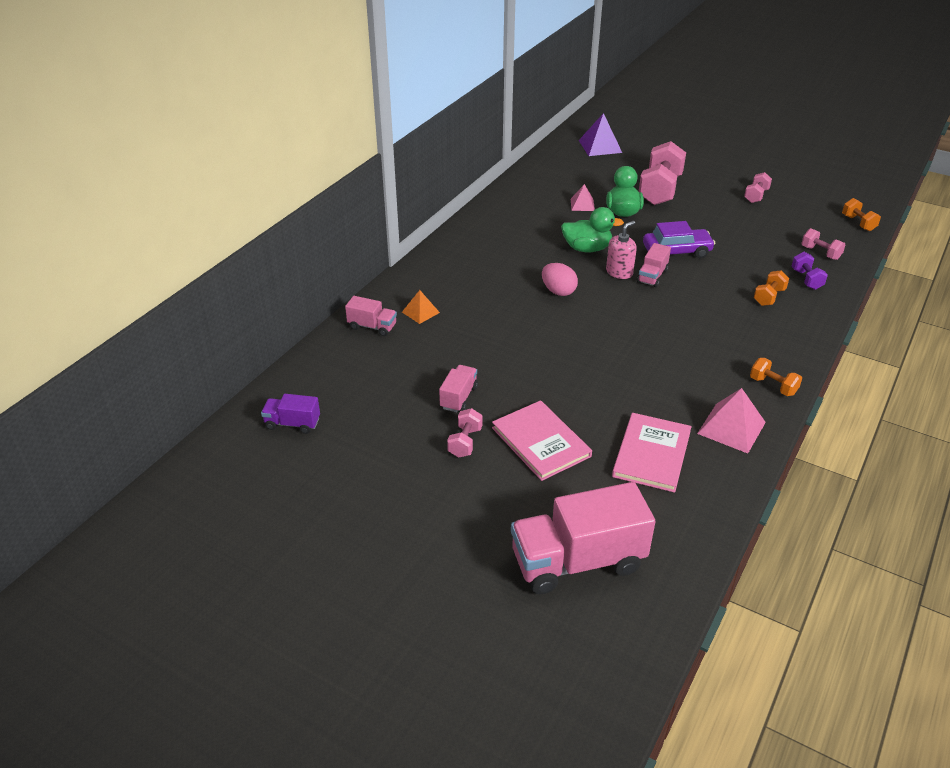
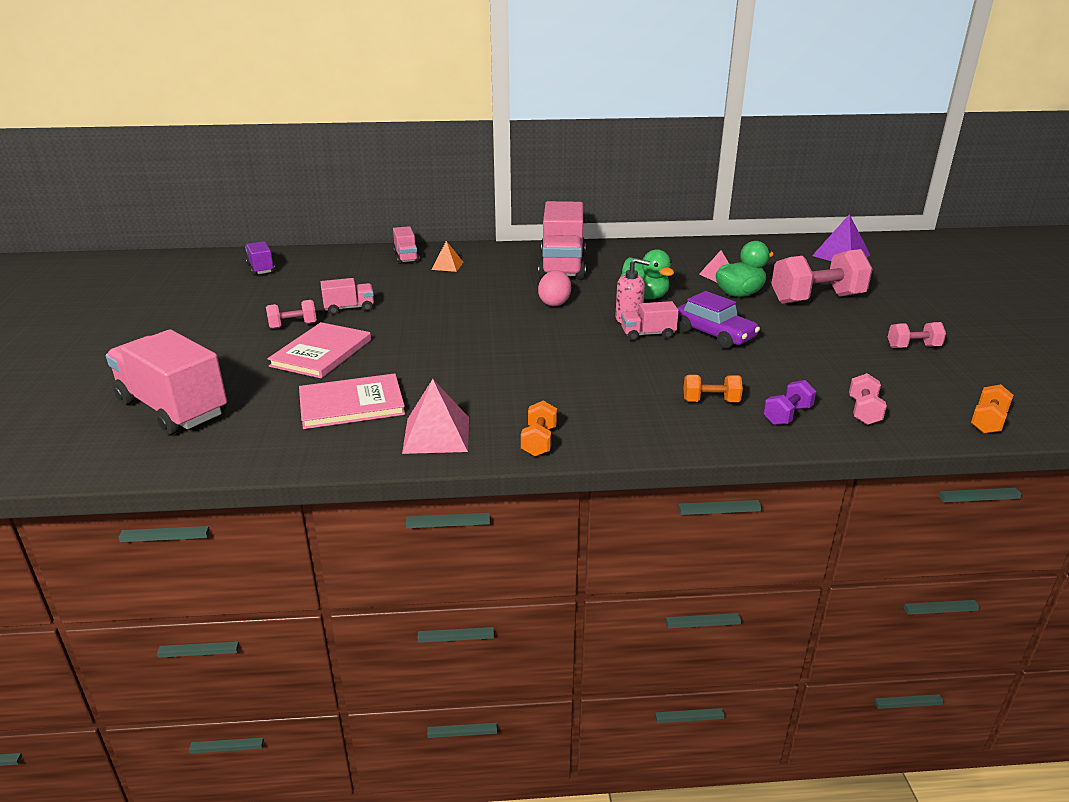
camera: 55 degrees right, 10 degrees down
none -> pink truck [538,201,586,280]

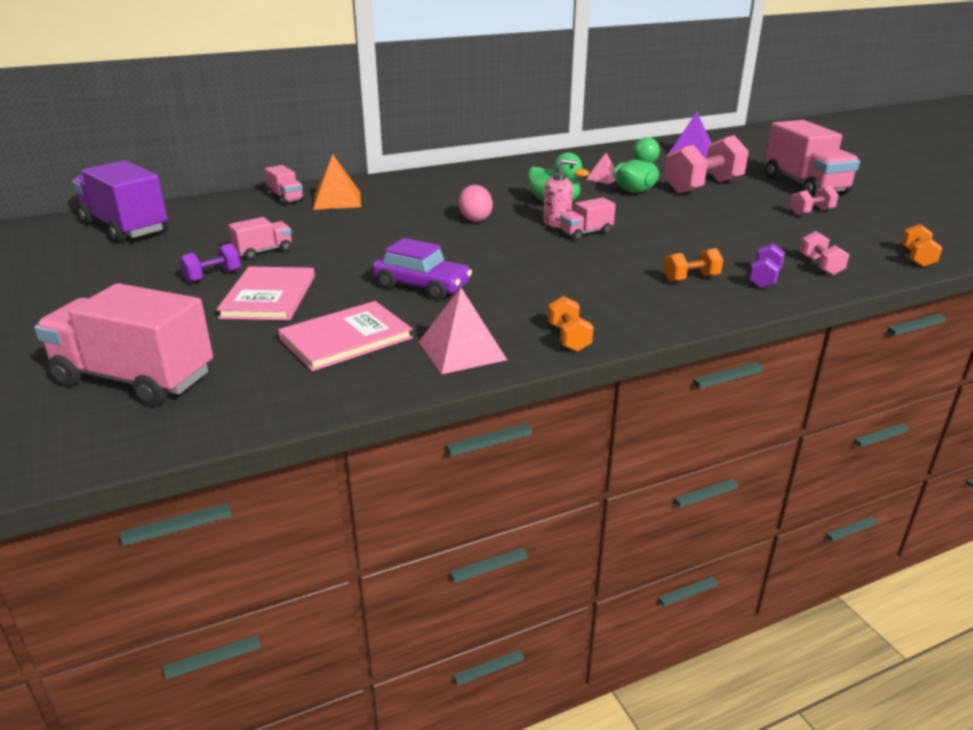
camera: 20 degrees left, 0 degrees up
purple truck [245,241,275,276] -> purple truck [72,160,168,243], size x2.07
pink dumbbell [266,300,317,329] -> purple dumbbell [179,243,241,283]
orange pyramid [432,241,463,272] -> orange pyramid [313,154,361,210], size x1.66
pink truck [538,201,586,280] -> pink truck moved to [765,120,860,198]
purple car [677,291,760,349] -> purple car moved to [372,238,472,300]

